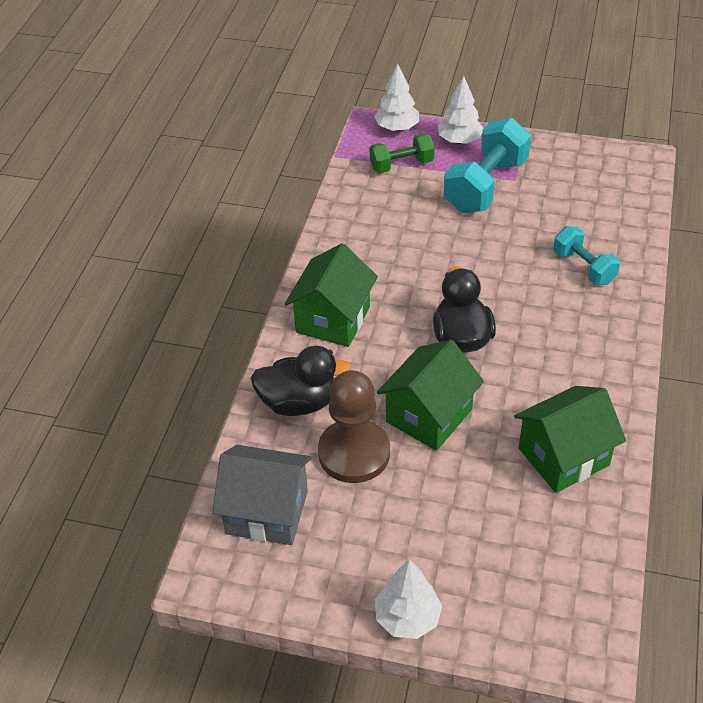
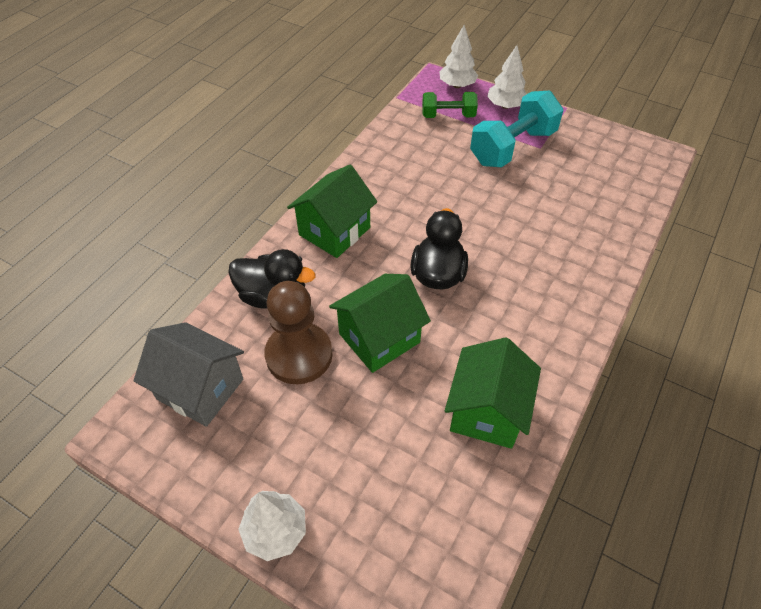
camera: 15 degrees right, 5 degrees up
green house [514,386,626,493] -> green house turned 60 degrees counterclockwise [445,337,541,449]
turquoise dumbbell [553,226,620,285] -> none

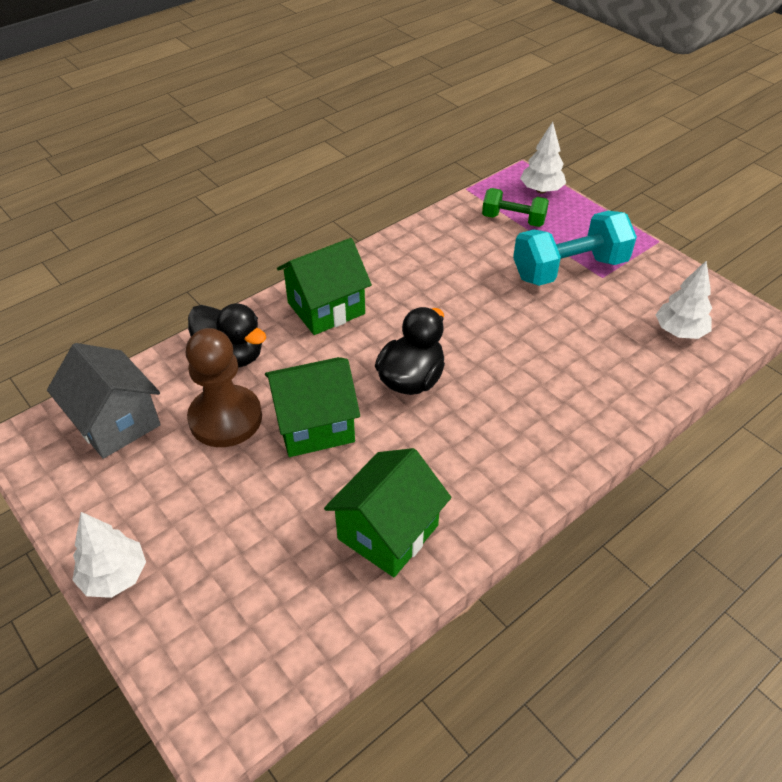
camera: 20 degrees right, 5 degrees down
white tree [487,45,526,109] -> white tree moved to [656,261,712,339]

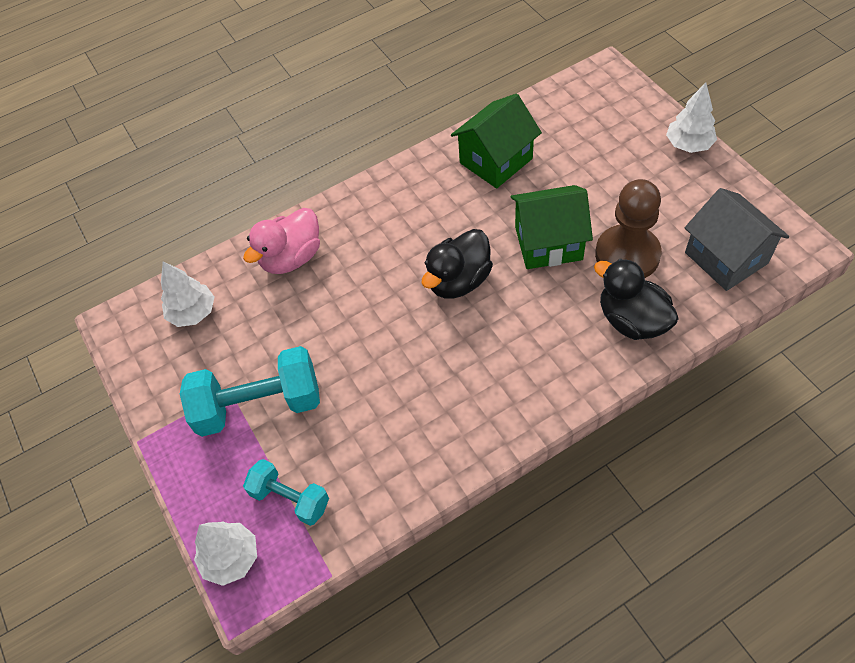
camera: 165 degrees left, 10 degrees up
green house [277,238,372,335] -> none
green dumbbell [482,188,549,227] -> turquoise dumbbell [243,459,329,526]
none -> pink duck [243,208,320,274]

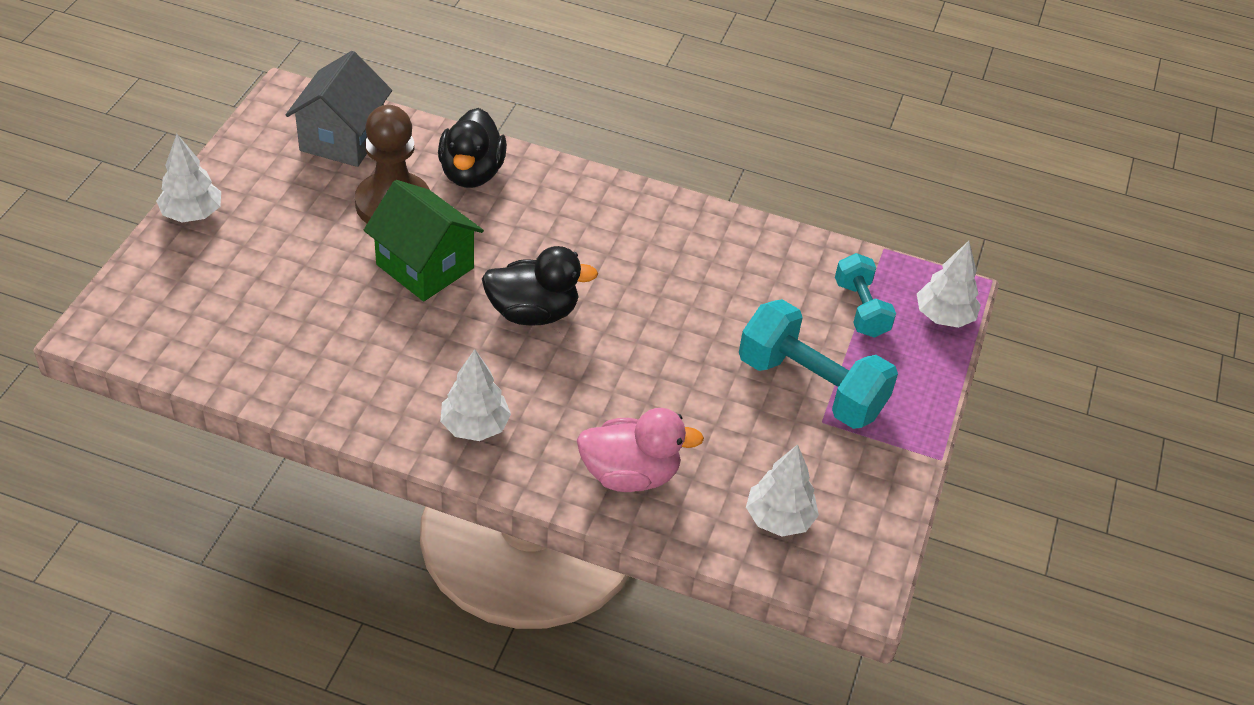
camera: 140 degrees left, 10 degrees down
green house [451,94,542,188] -> none
none -> white tree [440,349,511,441]

